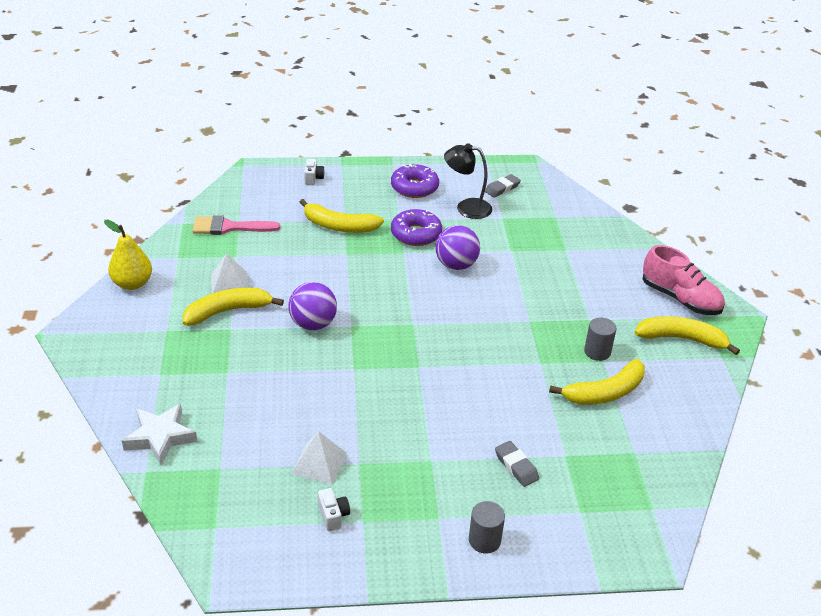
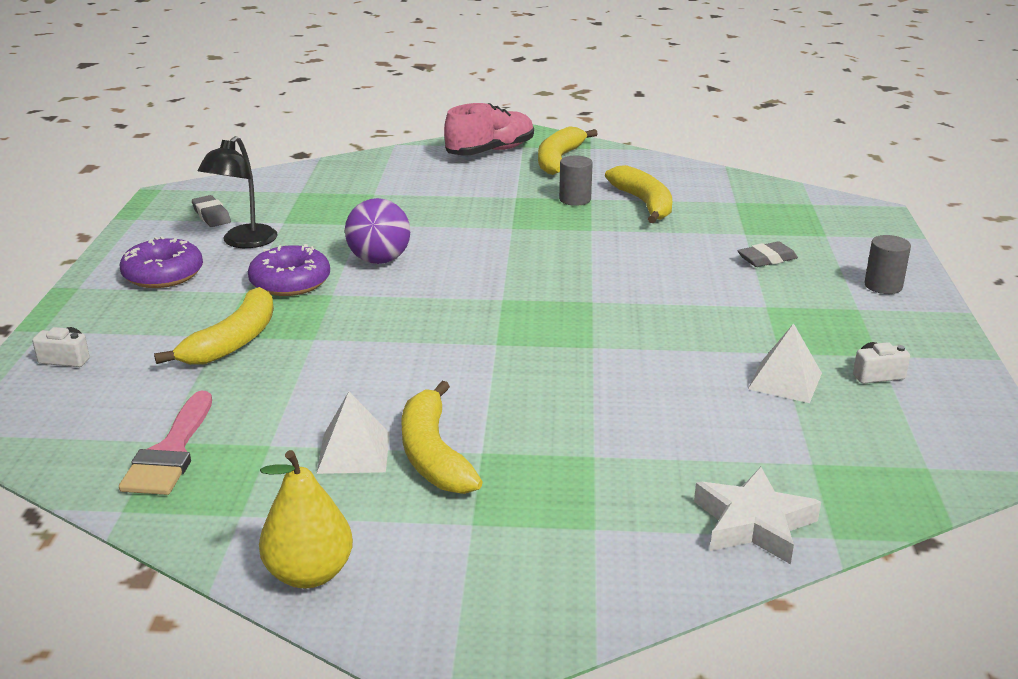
camera: 80 degrees left, 10 degrees down
purple ball [288,282,337,330] -> none

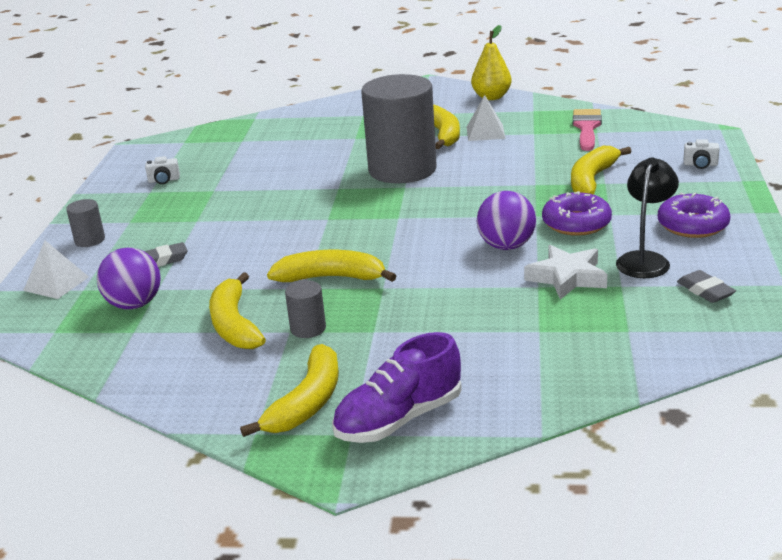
camera: 175 degrees left, 0 degrees up
pink shoe [444,103,534,155] -> purple shoe [332,332,462,443]
white star [694,467,821,564] -> white star moved to [524,245,607,300]
white pyramid [748,323,822,403] -> white pyramid moved to [23,240,89,299]
none -> purple ball [97,247,161,310]
none -> yellow banana [267,250,396,282]
none -> grey cylinder [361,74,436,184]

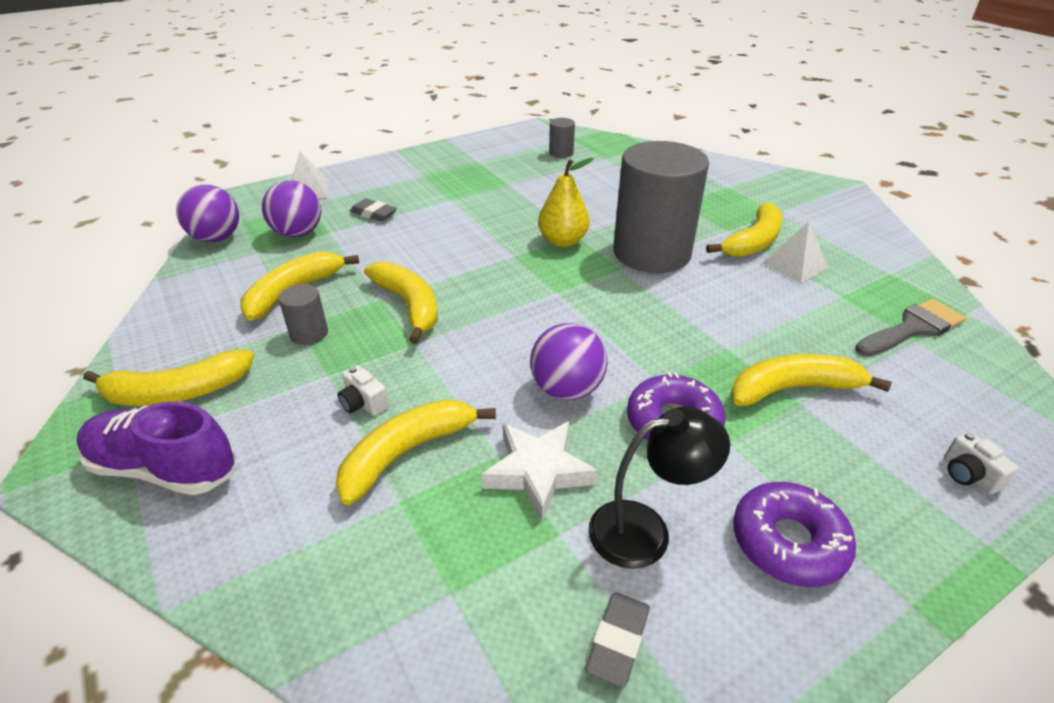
camera: 50 degrees right, 10 degrees up
grey cylinder [66,199,105,247] -> grey cylinder moved to [549,118,575,158]
white camera [145,156,180,184] -> white camera moved to [338,365,389,416]
yellow pear [471,25,512,100] -> yellow pear moved to [538,158,594,247]
pink brush [573,109,602,151] -> grey brush [855,299,966,356]
none -> purple ball [176,184,239,242]
none -> yellow banana [336,400,496,505]

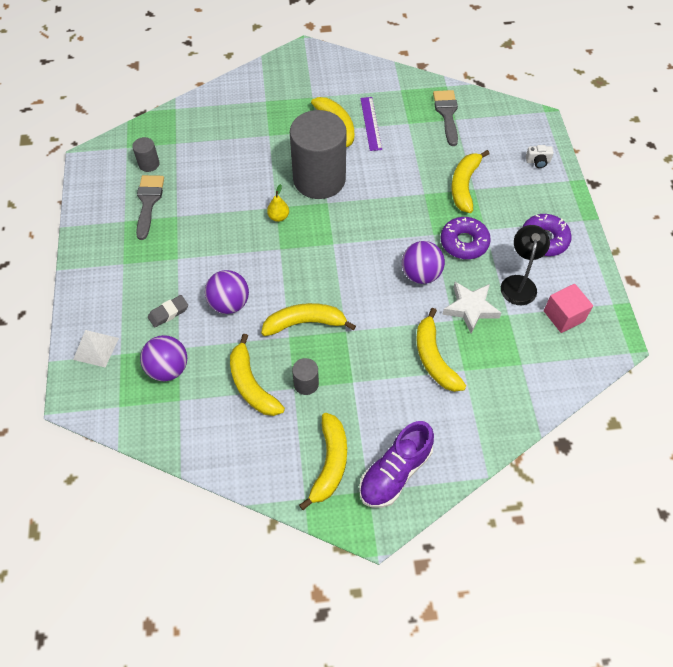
camera: 65 degrees left, 20 degrees up
purple ball [176,184,239,242] -> purple ball moved to [205,270,249,314]
white camera [338,365,389,416] -> none
yellow pear [538,158,594,247] -> yellow pear [267,184,289,222], size x0.60
grey eraser [585,592,650,688] -> pink cube [544,284,593,333]
white pyramid [762,221,828,284] -> purple ruler [360,97,382,151]
none -> grey brush [136,175,164,240]

